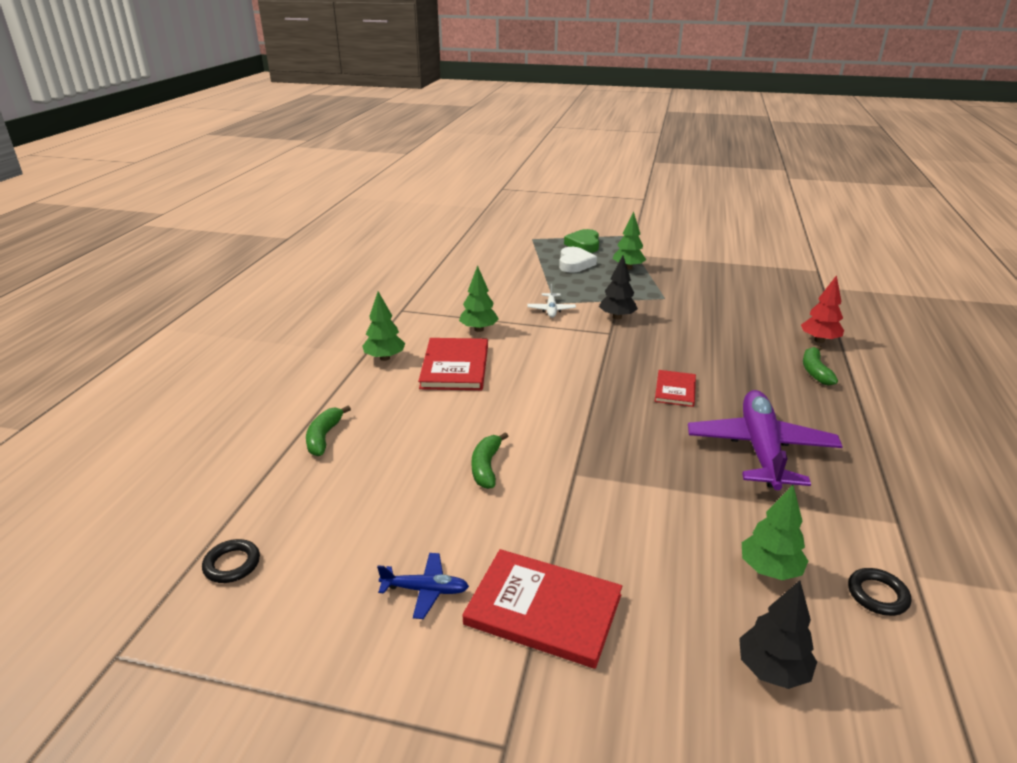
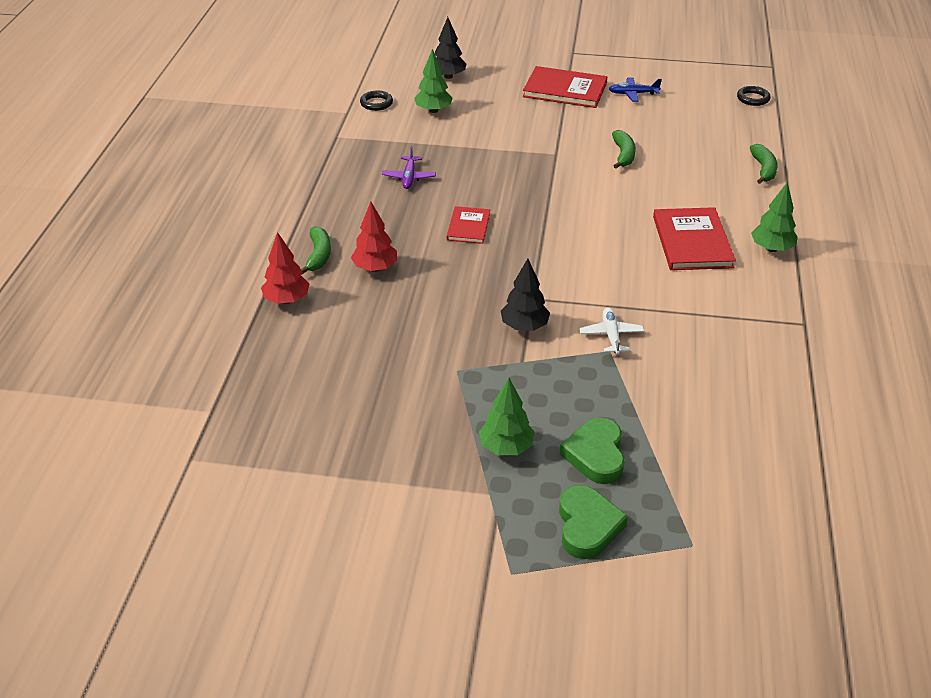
camera: 175 degrees right, 10 degrees up
green tree [459,265,499,332] -> none
white heart [559,247,597,273] -> green heart [560,418,625,484]
purple plane [688,390,843,490] -> purple plane [382,146,436,189], size x0.45
none -> red tree [351,202,397,272]

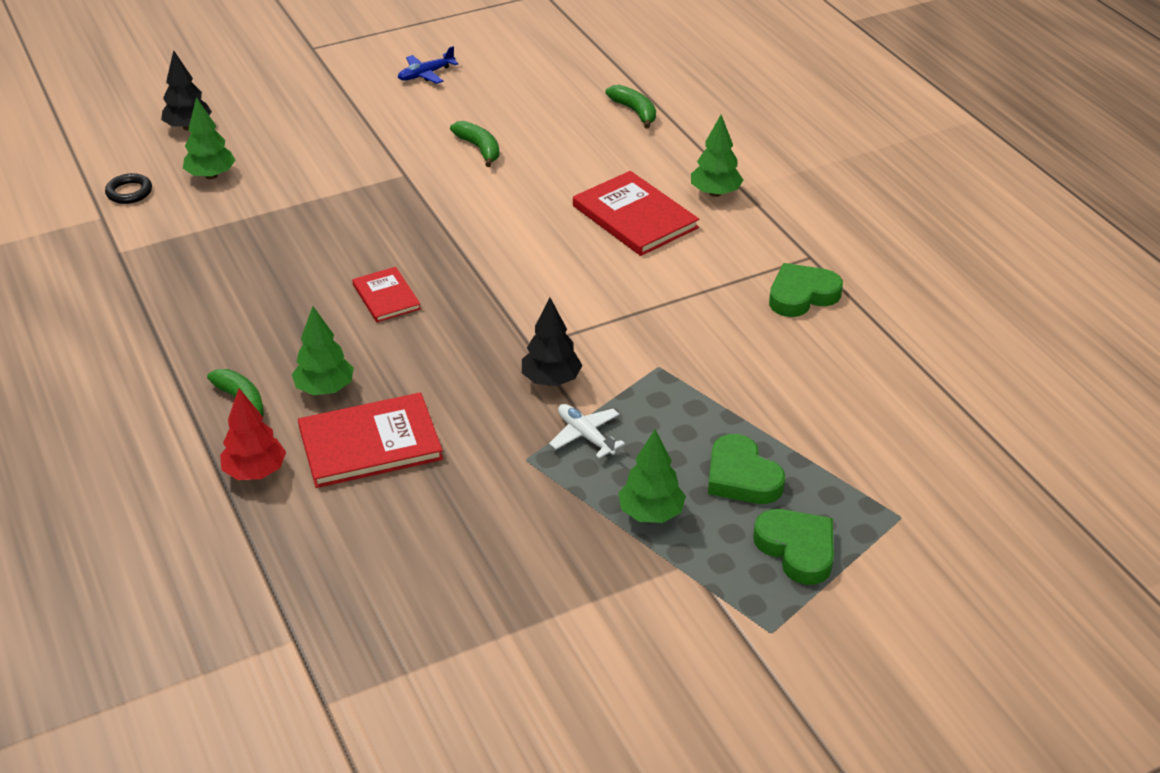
camera: 35 degrees left, 0 degrees up
red tree [351,202,397,272] -> green tree [292,306,354,395]
purple plane [382,146,436,189] -> none
red book [523,66,607,108] -> red book moved to [298,392,443,488]
white plane [579,307,644,355] -> white plane moved to [549,404,625,458]
black ring [737,86,771,106] -> none
none -> green heart [769,263,843,317]

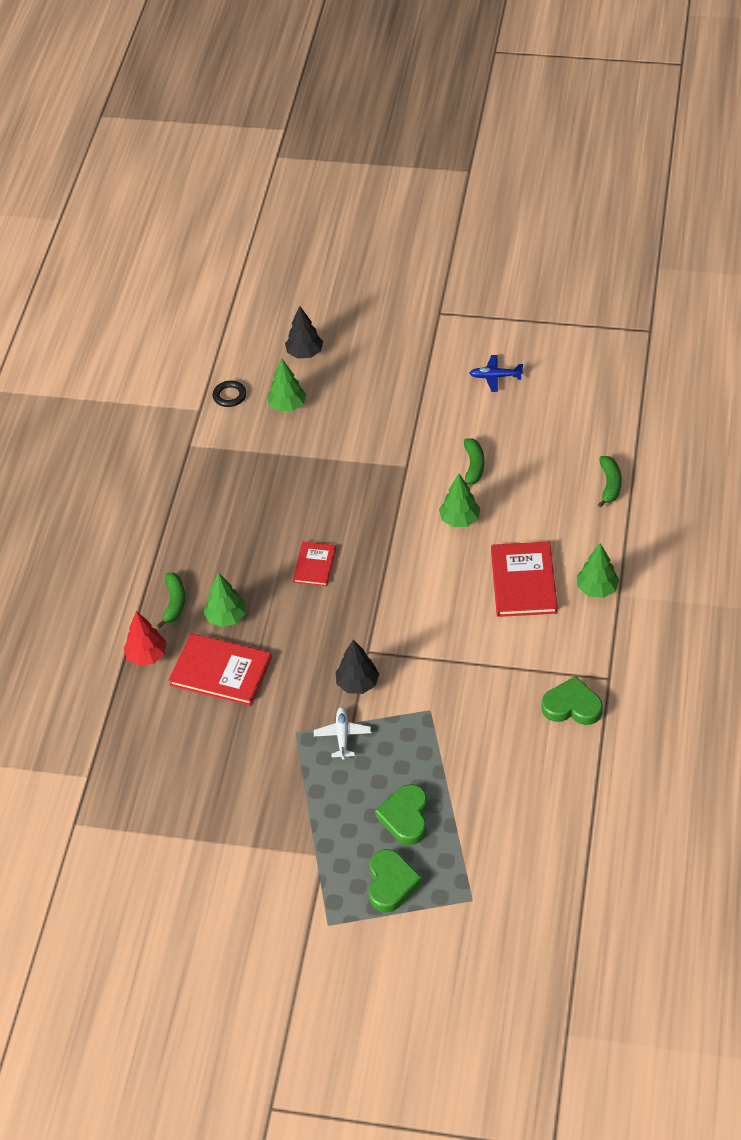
camera: 40 degrees right, 10 degrees up
green tree [618,429,686,523] -> green tree moved to [439,474,480,527]

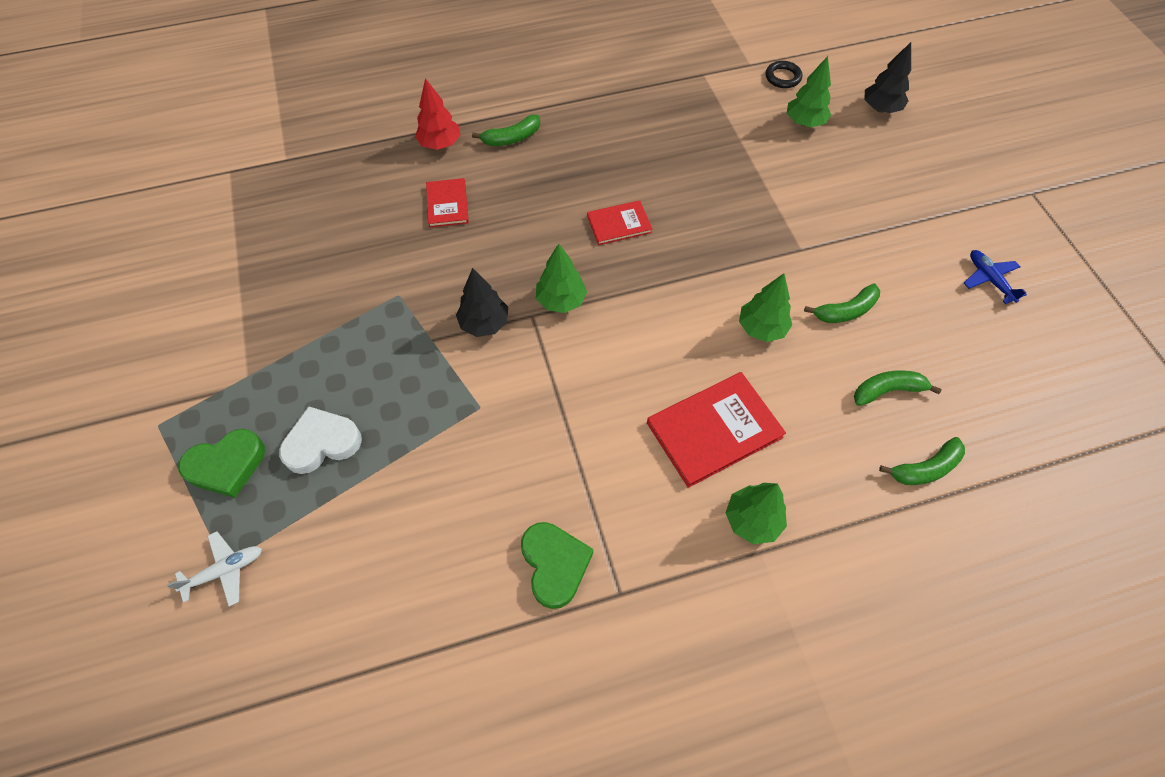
camera: 60 degrees right, 10 degrees up
red book [168,633,272,706] -> red book [426,178,469,228], size x0.59
green tree [203,572,246,627] -> green tree moved to [536,244,587,313]
white plane [314,707,371,759] -> white plane moved to [167,532,262,607]
green heart [375,784,427,845] -> white heart [279,406,362,474]
none -> green banana [854,370,942,406]

